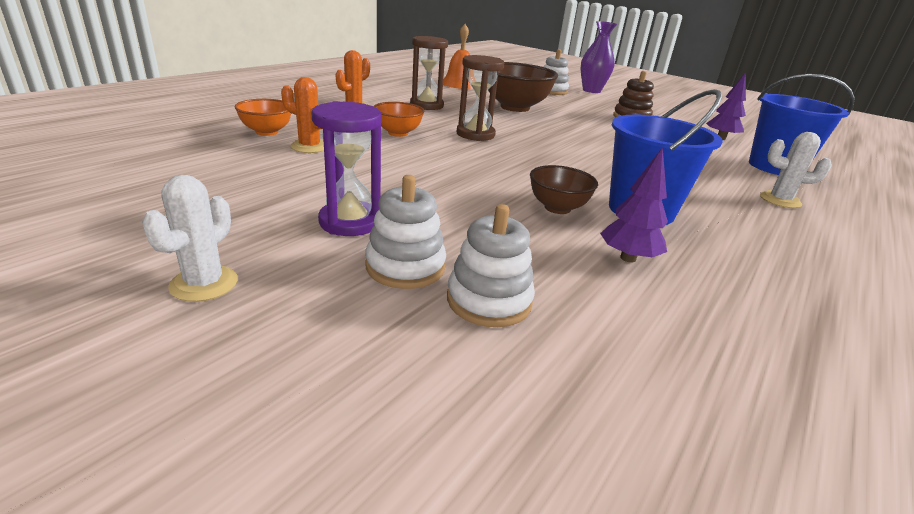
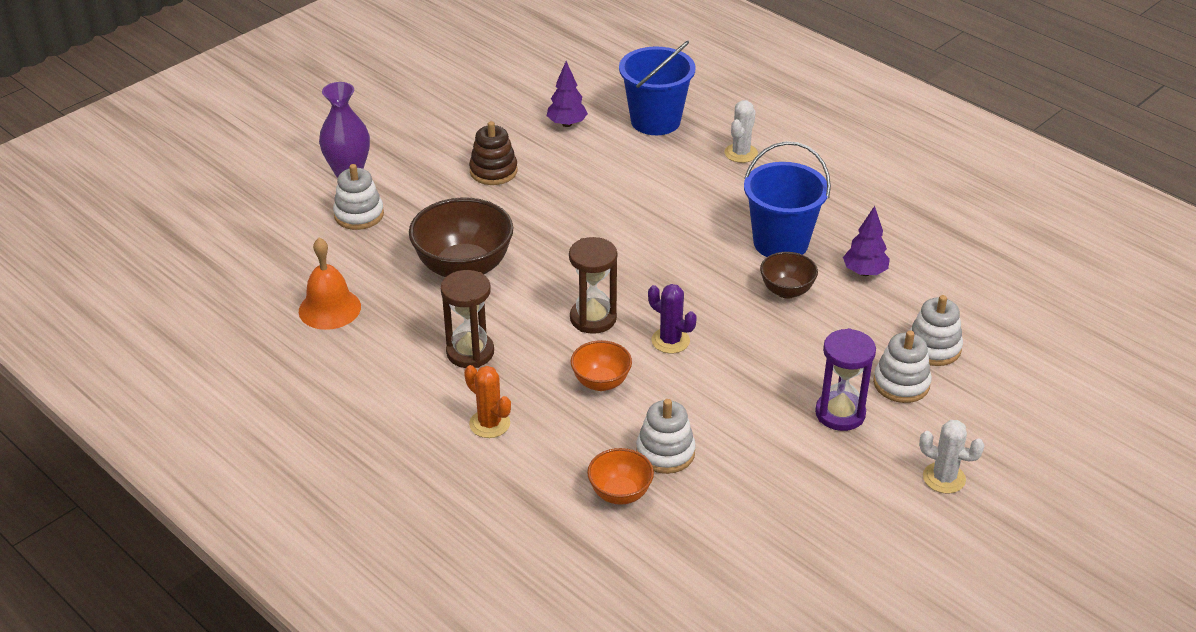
camera: 80 degrees left, 10 degrees up
orange cactus [281,77,324,153] -> white stacking toy [636,399,696,474]
none -> purple cactus [648,284,697,353]

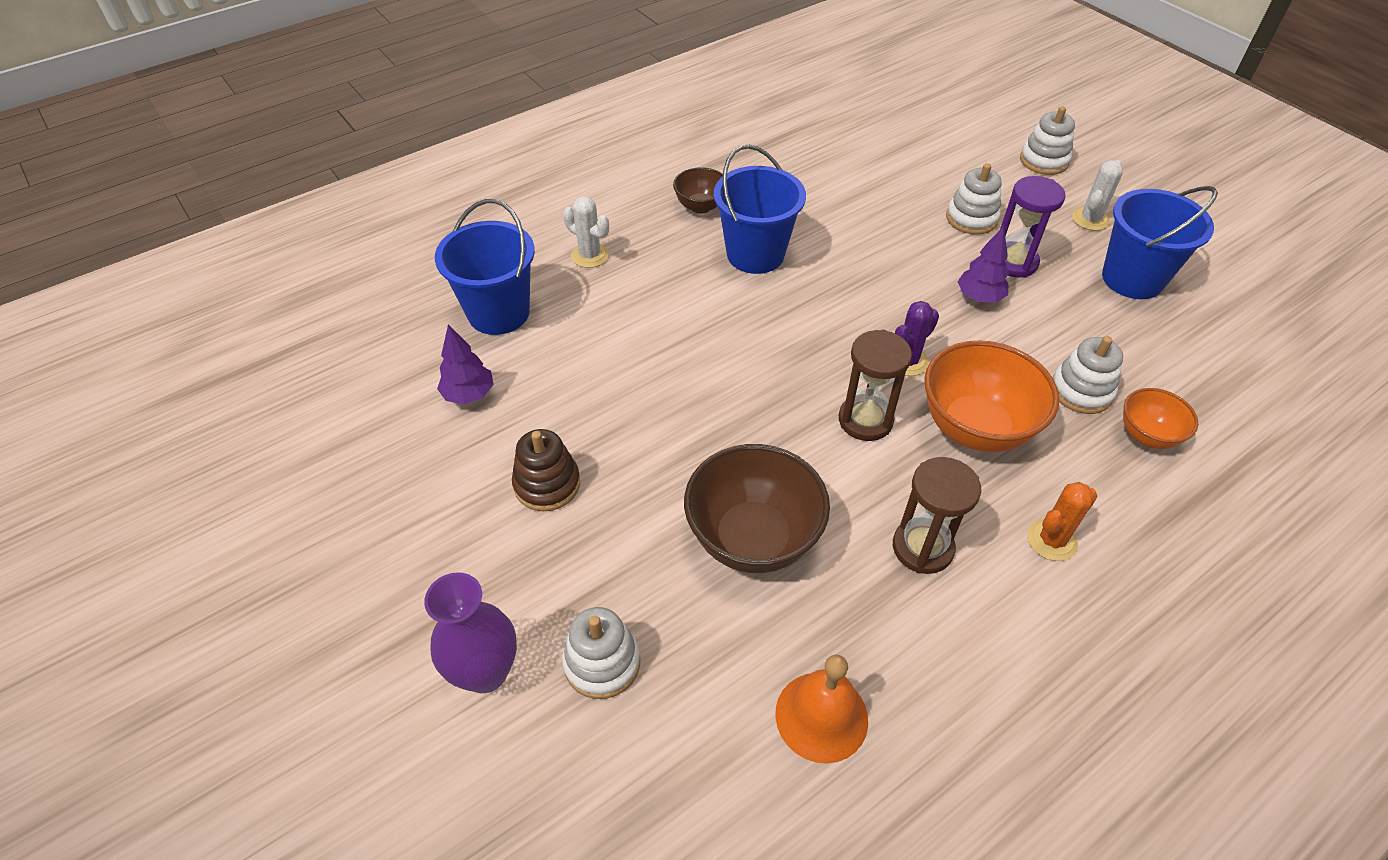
camera: 80 degrees left, 10 degrees up
orange bowl [571,340,632,391] -> orange bowl [924,340,1059,452], size x1.83
brown bowl [760,252,818,299] -> brown bowl moved to [673,167,723,213]
purple tree [843,206,890,276] -> purple tree moved to [958,226,1009,303]
white stacking toy [909,295,963,366] -> white stacking toy moved to [1020,106,1075,175]
none -> blue bucket [1102,186,1218,299]

